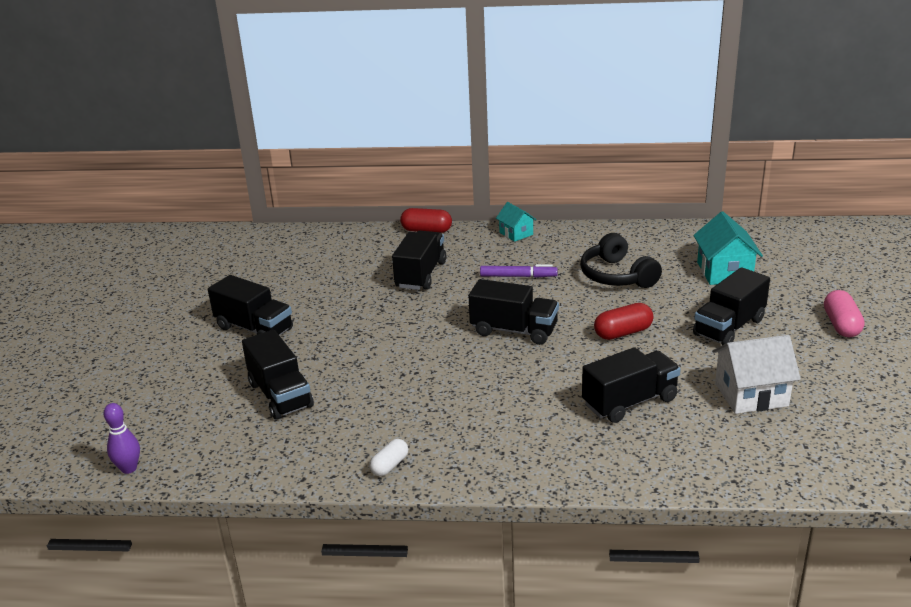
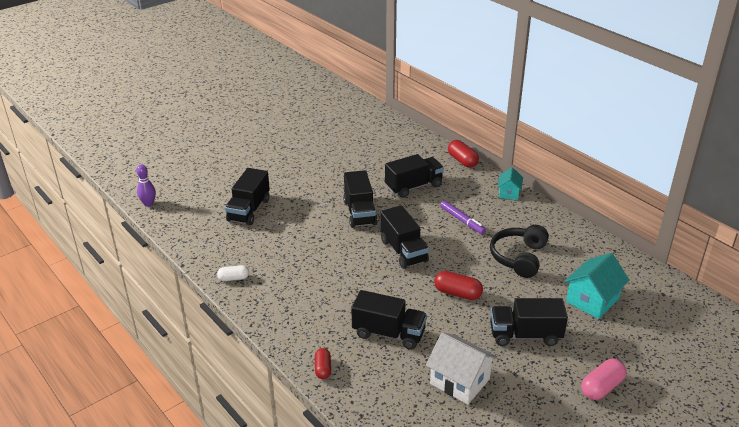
camera: 45 degrees right, 5 degrees up
black truck [208,275,293,336] -> black truck moved to [343,170,378,228]
none -> red capsule [315,348,331,379]

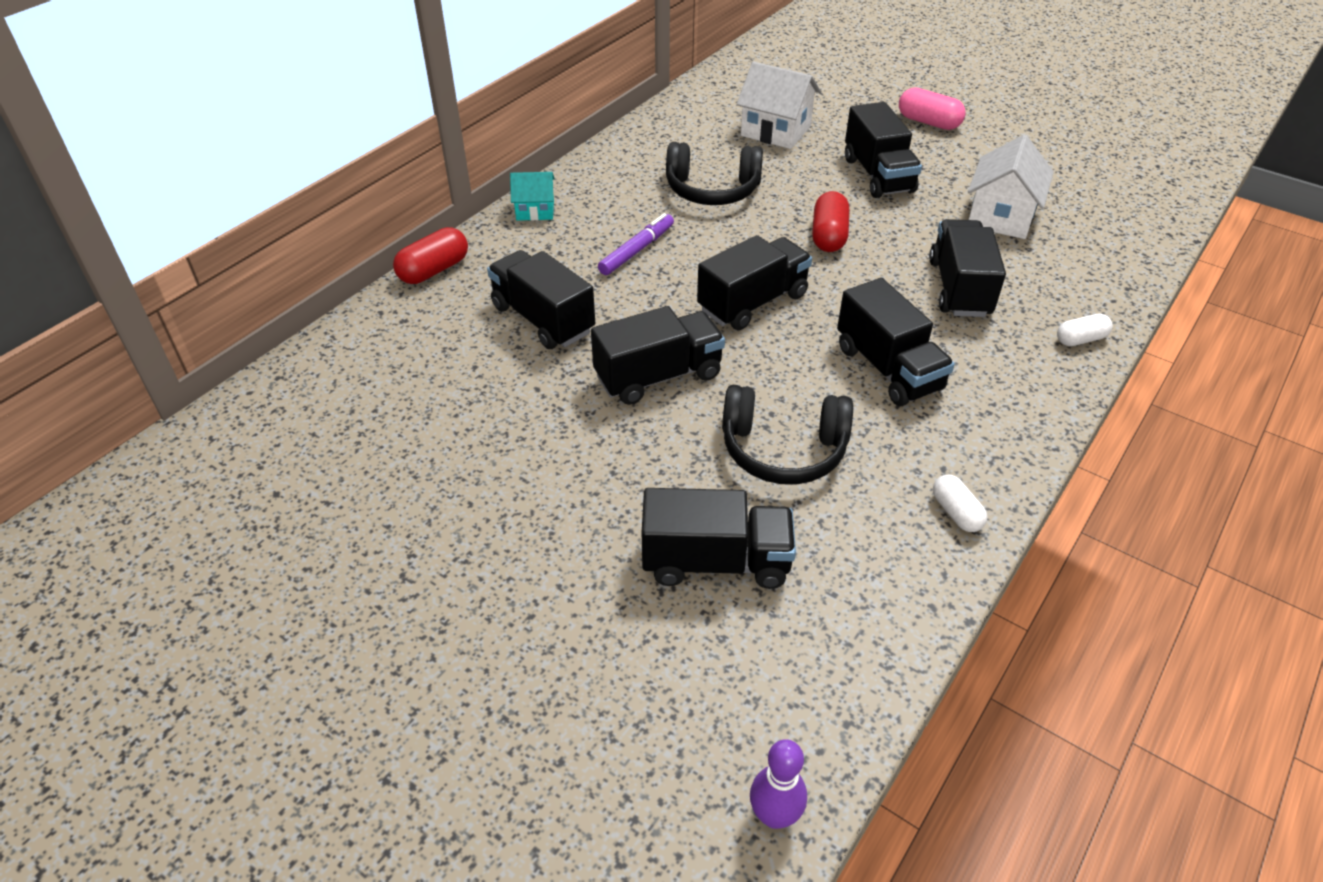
camera: 105 degrees left, 10 degrees up
red capsule [315,348,331,379] -> white capsule [1057,313,1113,346]
turquoise house [564,253,629,319] -> white house [737,61,821,149]
none -> black headphones [722,385,853,485]
none -> black truck [837,278,955,406]

